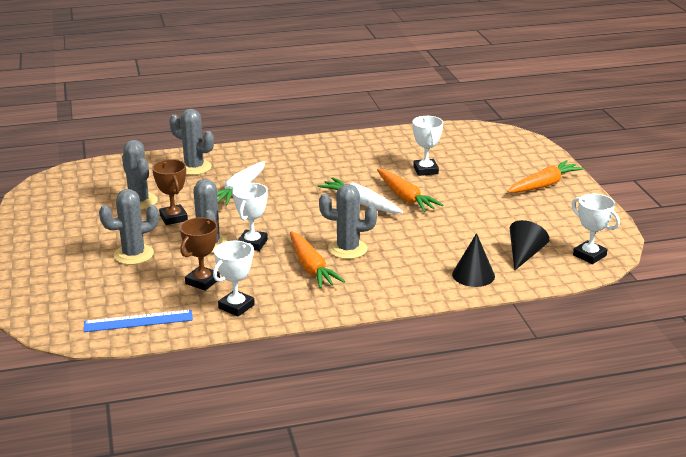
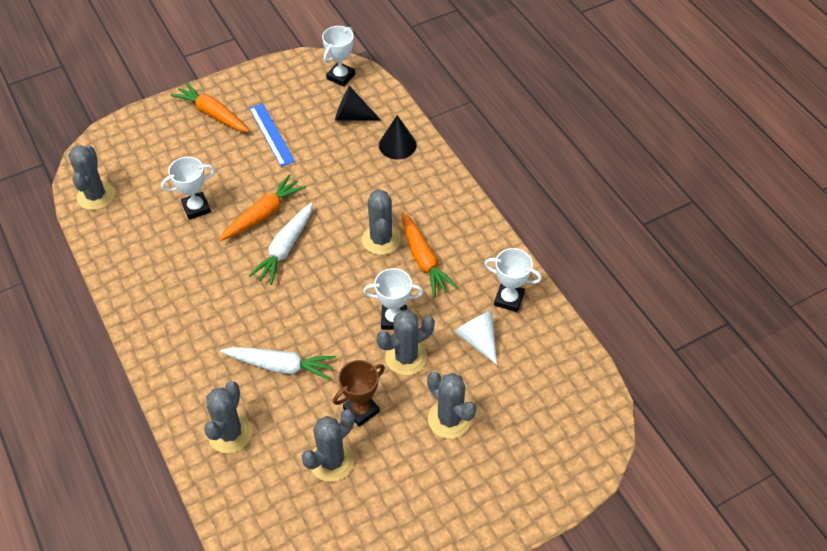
camera: 105 degrees left, 25 degrees up
blue ruler [84,310,193,332] -> blue ruler moved to [249,103,295,167]
brown trophy [180,217,220,291] -> white cone [454,310,497,365]
orange carrot [290,231,345,288] -> orange carrot turned 105 degrees clockwise [401,212,458,297]
none -> grey cactus [68,145,115,210]

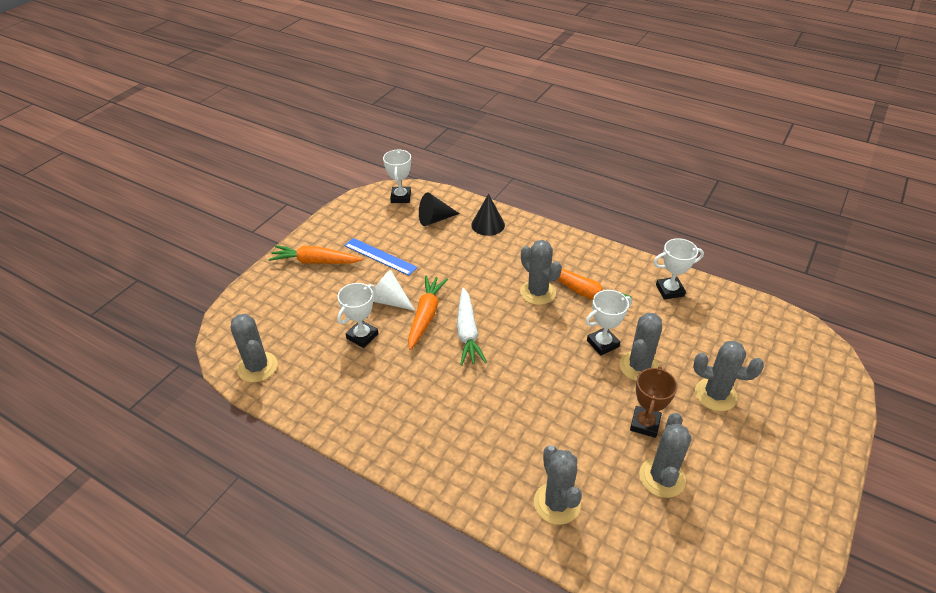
camera: 30 degrees left, 10 degrees down
white carrot [220,347,336,380] -> none
white cone [454,310,497,365] -> white cone moved to [373,270,415,311]

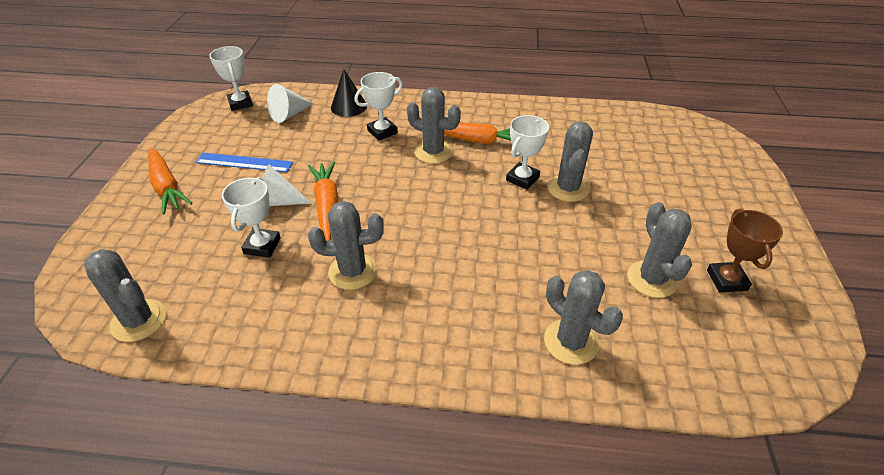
camera: 25 degrees left, 0 degrees up
orange carrot [268,245,363,264] -> orange carrot turned 105 degrees counterclockwise [148,148,192,214]
black cone [419,193,460,226] -> white cone [267,84,313,123]
white carrot [457,288,487,365] -> none
brown trophy [630,367,677,438] -> brown trophy moved to [707,209,783,292]
white trophy [654,238,704,300] -> white trophy moved to [354,72,403,141]
grey cactus [693,341,764,411] -> grey cactus moved to [308,201,384,290]

